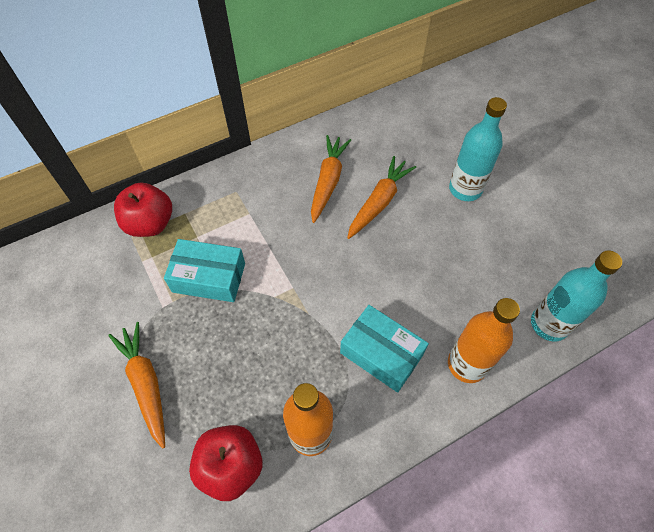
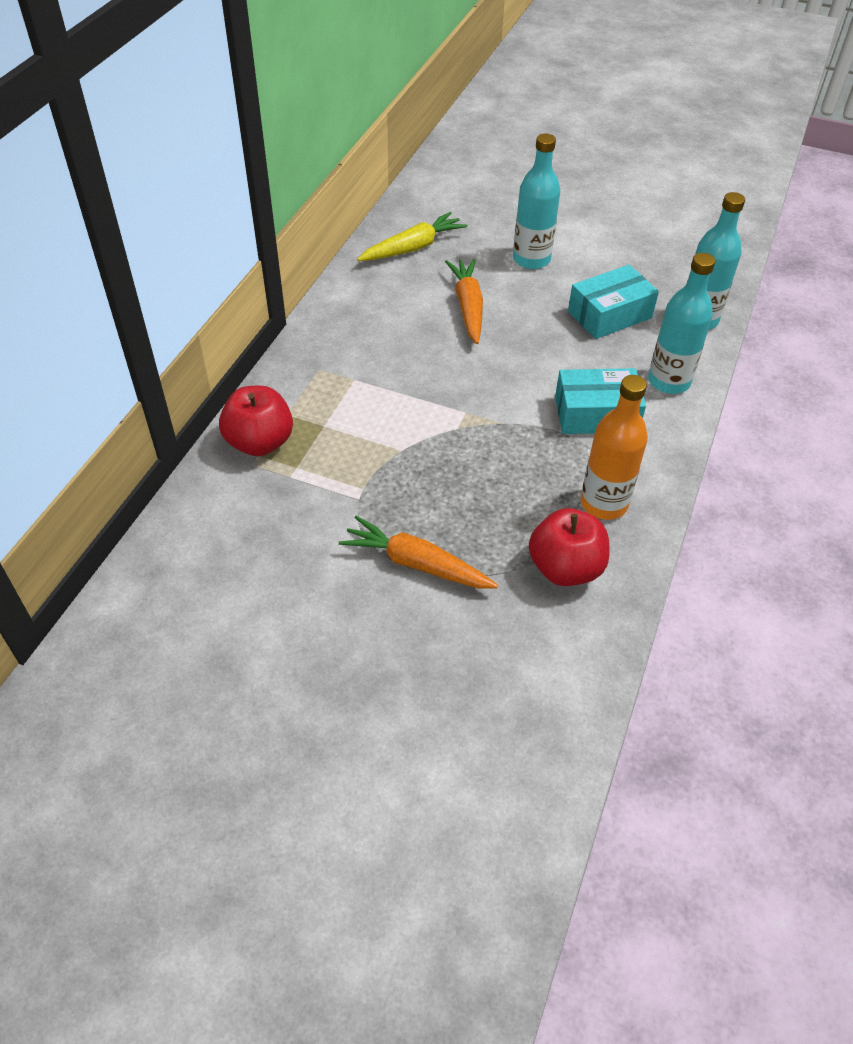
camera: 40 degrees left, 10 degrees down
turquoise box [164,239,245,302] -> turquoise box moved to [568,265,659,339]
orange carrot [311,135,351,223] -> none
orange bottle [448,298,520,383] -> turquoise bottle [648,253,715,394]
none -> yellow carrot [357,212,468,261]

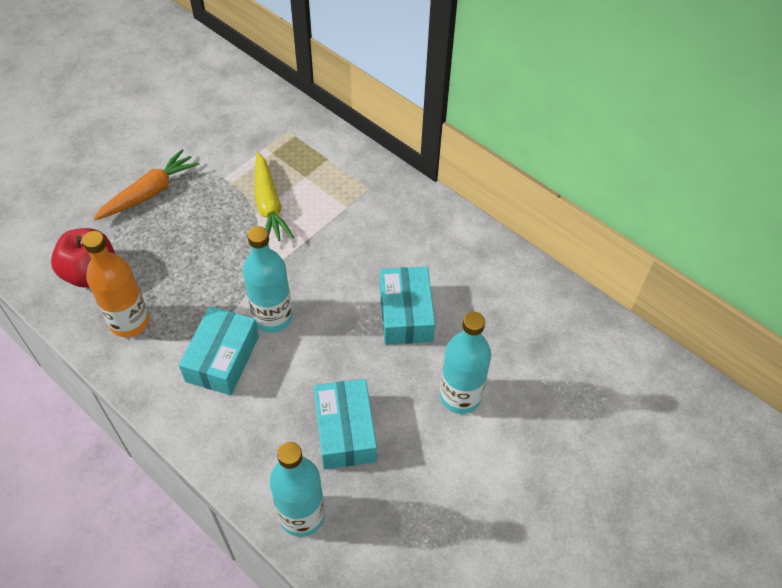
camera: 110 degrees right, 5 degrees up
red apple [219,386,293,456] -> none
yellow carrot [357,212,468,261] -> yellow carrot moved to [255,152,294,241]
orange carrot [445,259,483,344] -> turquoise box [380,267,435,345]
turquoise bottle [648,253,715,394] -> turquoise bottle moved to [243,226,293,332]

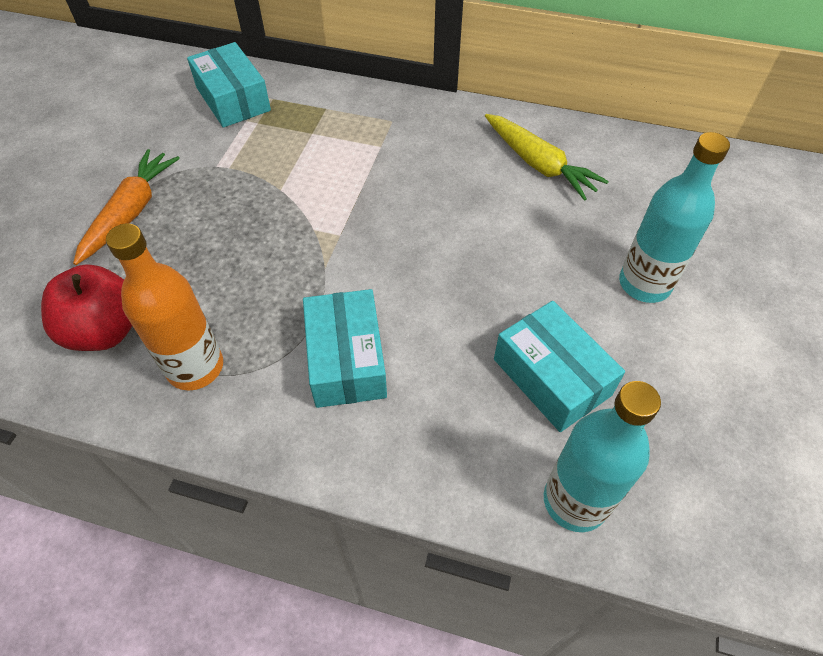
camera: 25 degrees left, 0 degrees up
turquoise bottle [243,226,293,332] -> none
yellow carrot [255,152,294,241] -> yellow carrot moved to [485,114,609,201]
turquoise box [380,267,435,345] -> turquoise box moved to [187,42,271,128]

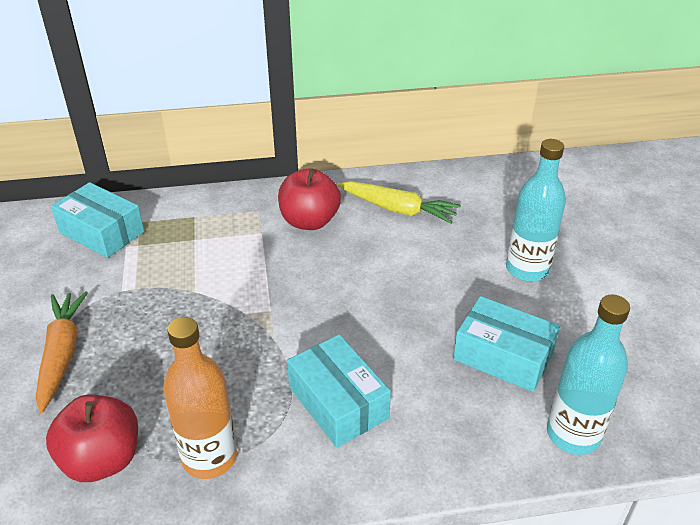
camera: 25 degrees left, 15 degrees down
none -> red apple [278,169,341,230]

